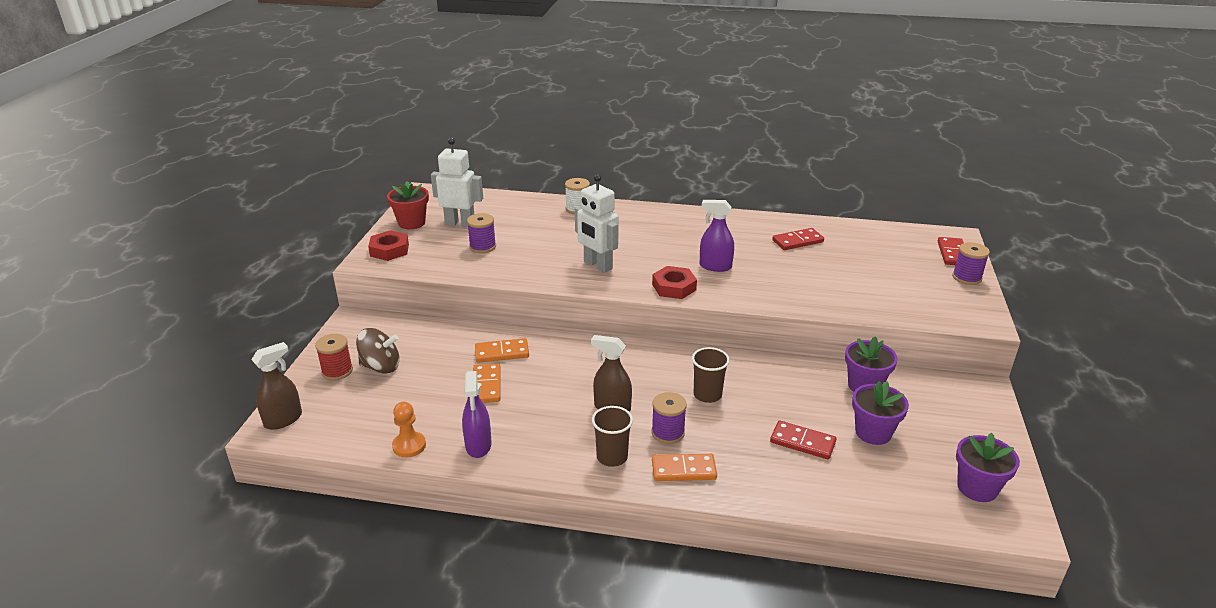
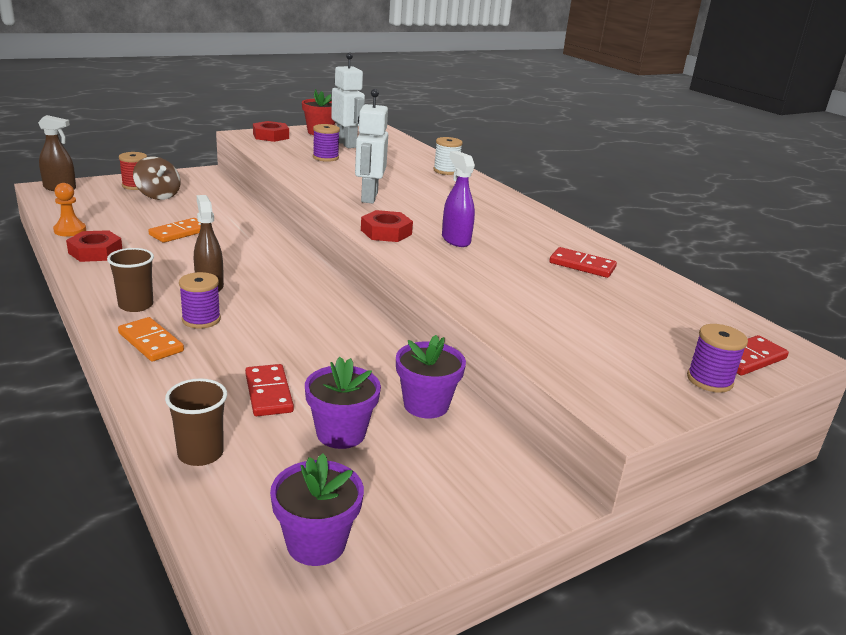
camera: 45 degrees right, 5 degrees down
purple spray bottle [462,371,492,458] -> red nut [66,230,122,262]
orange domino [475,338,529,363] -> none
brown cup [692,347,730,403] -> brown cup moved to [165,378,227,466]

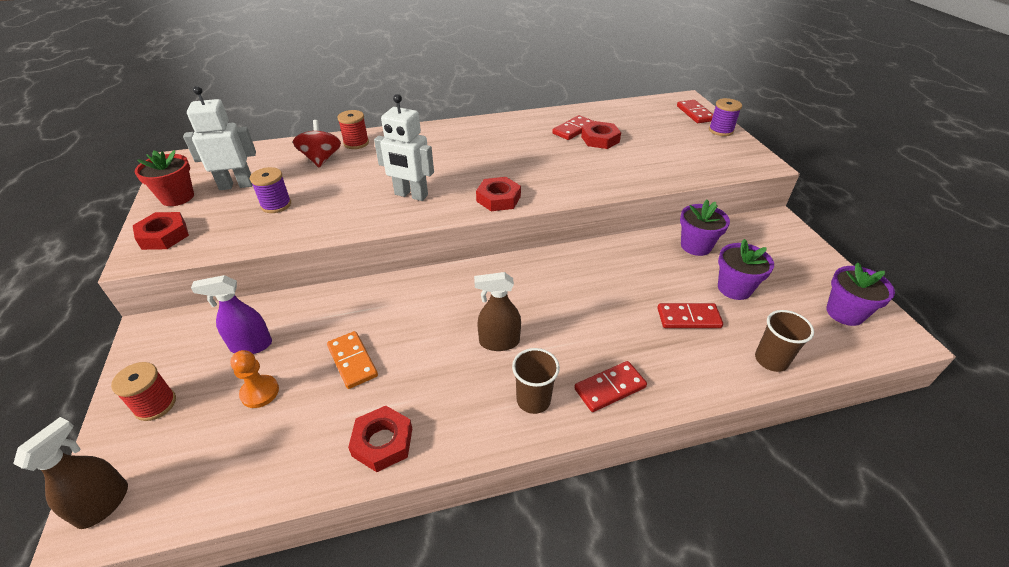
camera: 70 degrees left, 15 degrees up
orange pawn [53,183,86,236] -> orange pawn moved to [230,350,279,408]
orange domino [118,317,184,362] -> red domino [574,361,647,412]
brown spinning top [133,157,181,200] -> none
purple spool [179,272,221,329] -> none
white spool [433,137,463,175] -> red spool [337,110,369,149]
purple spray bottle [442,151,475,247] -> purple spray bottle moved to [191,275,272,354]
none -> red spinning top [293,120,341,167]
none -> red nut [581,121,621,149]

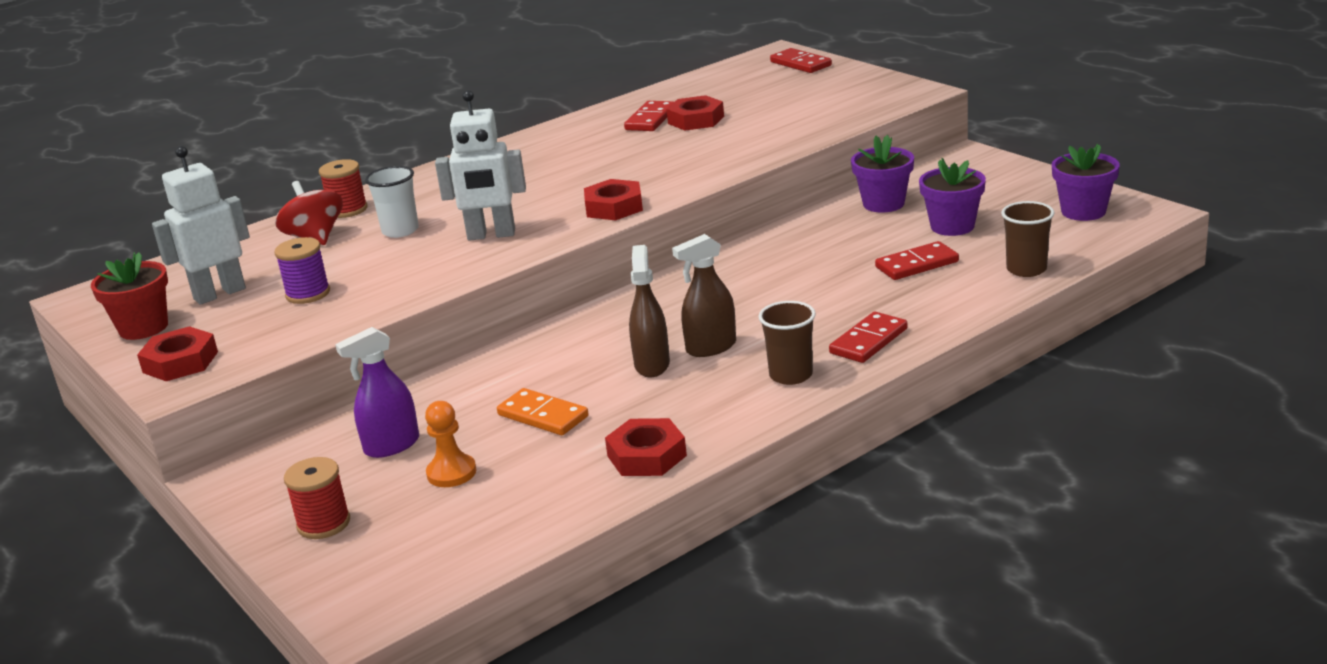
camera: 20 degrees left, 15 degrees down
brown spray bottle [13,417,128,529] -> brown spray bottle moved to [629,245,670,377]
purple spool [709,98,742,136] -> none
none -> white cup [365,166,419,238]

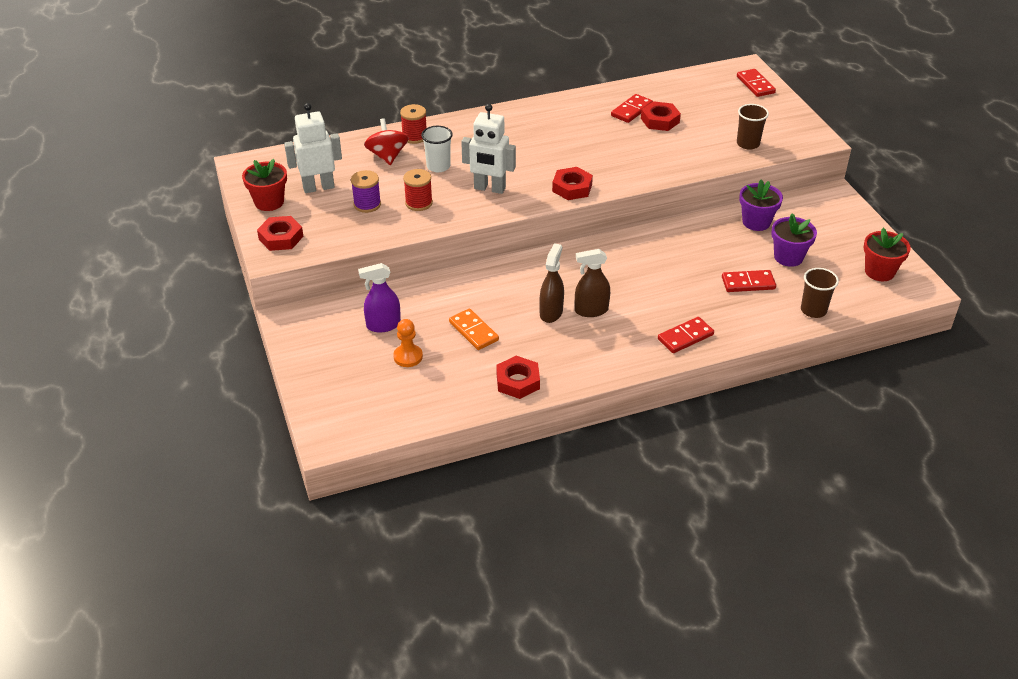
camera: 15 degrees right, 15 degrees up
red spool [284,457,350,539] -> red spool moved to [403,169,433,211]
brown cup [758,301,816,385] -> brown cup moved to [737,104,769,150]
purple flower pot [1052,143,1120,221] -> red flower pot [864,228,911,281]

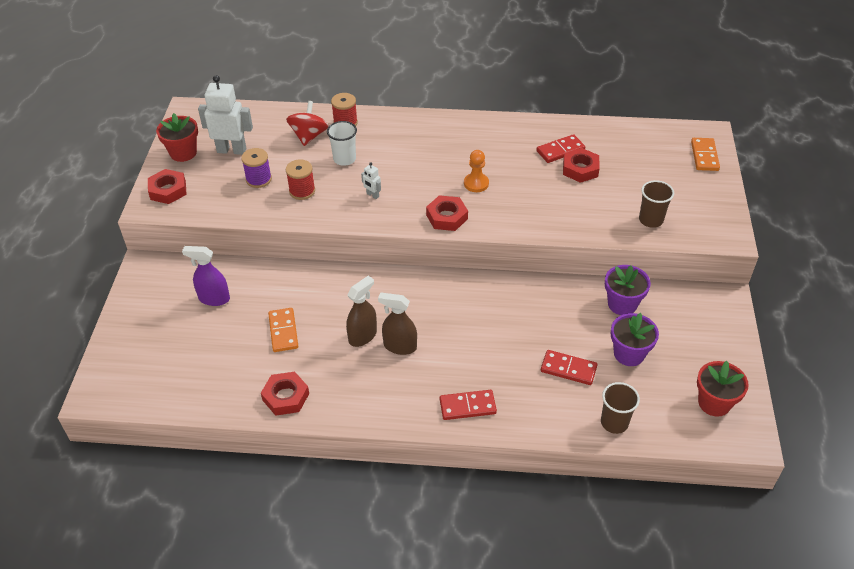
camera: 25 degrees right, 5 degrees up
orange pawn [393,319,423,367] -> orange pawn moved to [464,150,489,192]
white robot [461,104,516,194] -> white robot [361,162,381,199], size x0.45
red domino [737,69,776,97] -> orange domino [691,138,720,171]

